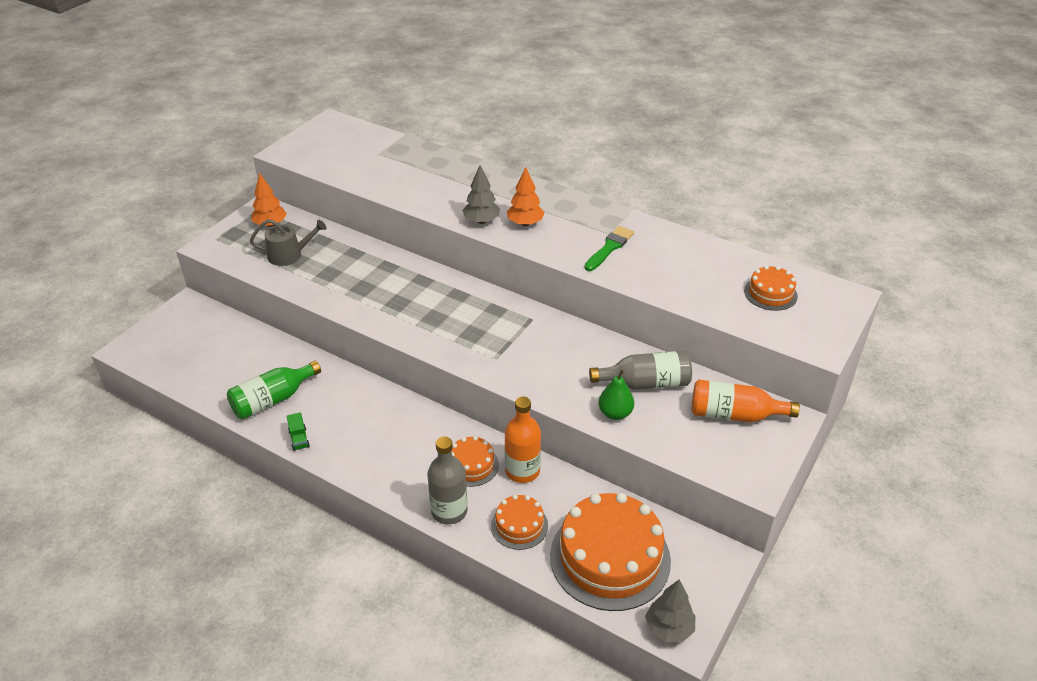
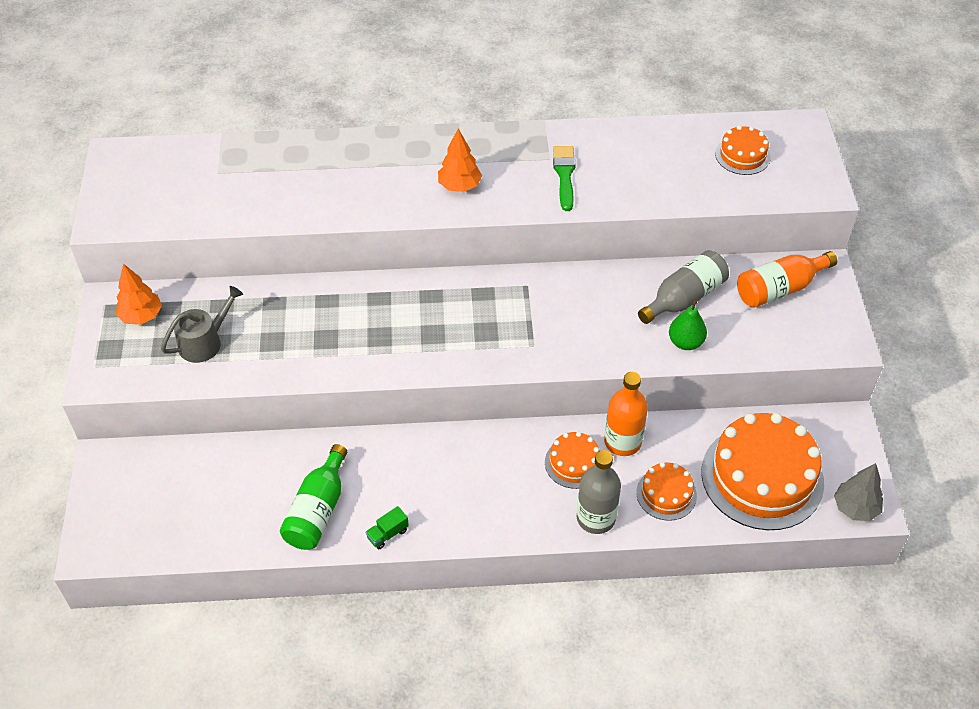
camera: 35 degrees left, 10 degrees up
green truck [287,412,310,451] -> green truck turned 105 degrees clockwise [366,506,409,549]
grey tree [462,165,500,224] -> none

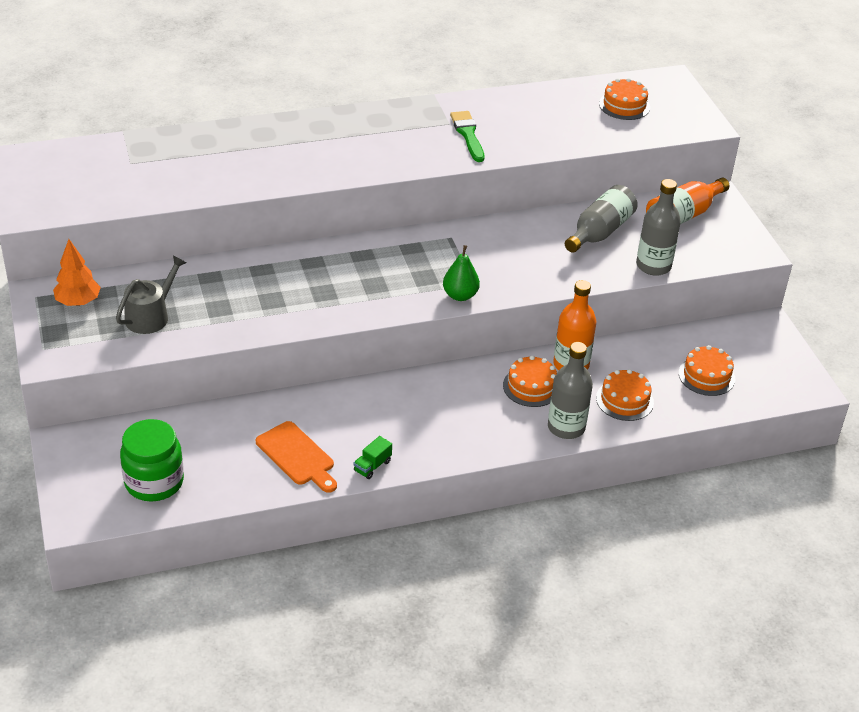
camera: 15 degrees left, 10 degrees down
green bottle [280,444,347,550] -> orange cutting board [256,421,337,493]
orange tree [438,128,482,192] -> none
green pear [669,299,707,350] -> green pear moved to [443,245,480,301]
orange cake [701,413,824,530] -> orange cake [679,345,735,396], size x0.49
grey tree [834,463,883,521] -> none
none -> green jar [120,419,184,502]
none -> grey bottle [636,179,681,276]

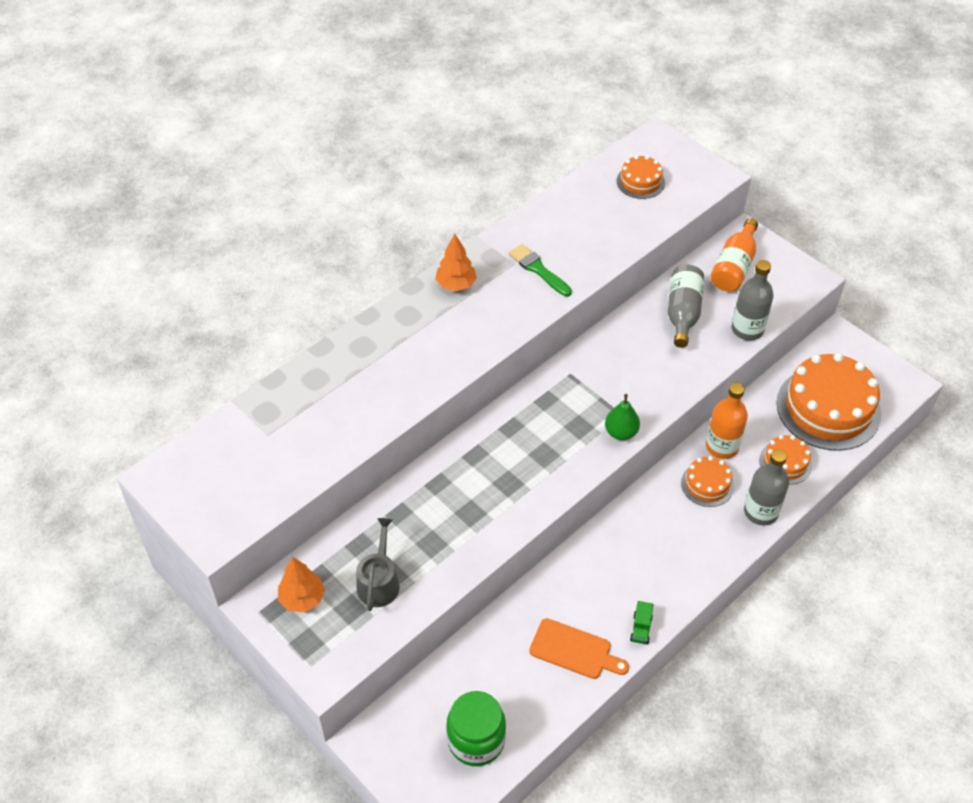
camera: 25 degrees left, 10 degrees up
orange cake [679,345,735,396] -> orange cake [777,353,881,451], size x2.04
none -> orange tree [435,234,477,291]

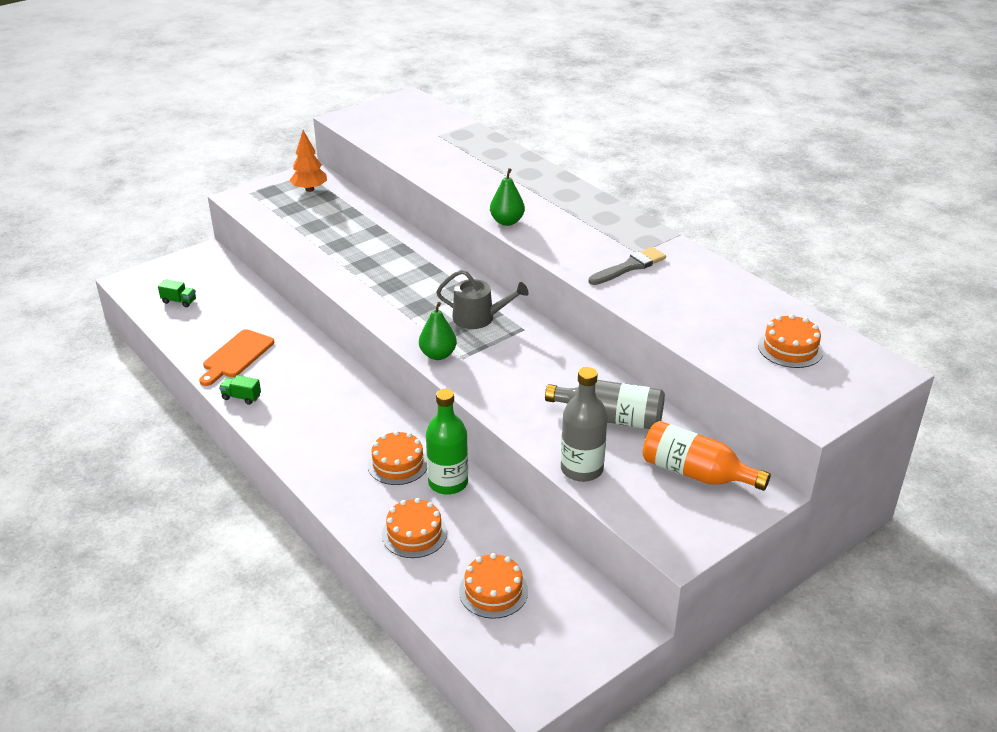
camera: 95 degrees right, 15 degrees down
grey watering can [356,518,400,611] -> grey watering can moved to [436,270,529,329]
orange tree [435,234,477,291] -> none
green jar [446,691,506,766] -> green truck [158,279,196,307]
green brush [509,244,572,297] -> grey brush [589,247,666,285]
orange bottle [706,383,748,459] -> green bottle [426,389,468,495]
grey bottle [744,449,789,526] -> none
orange cake [777,353,881,451] -> orange cake [459,553,528,619], size x0.49
none -> green pear [490,168,525,226]

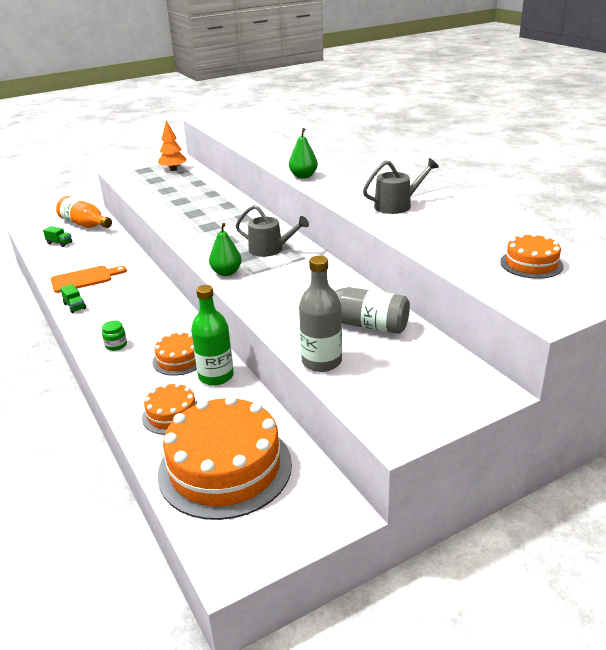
camera: 10 degrees right, 5 degrees down
orange cutting board [199,329,274,386] -> orange cutting board turned 150 degrees counterclockwise [51,266,127,293]
green truck [219,375,261,405] -> green truck turned 150 degrees counterclockwise [60,284,86,313]
orange cake [459,553,528,619] -> orange cake [158,395,292,520], size x2.04
grey brush [589,247,666,285] -> grey watering can [363,158,439,214]
orange bottle [643,421,771,491] -> orange bottle moved to [56,196,112,228]
none -> green jar [102,321,127,351]

